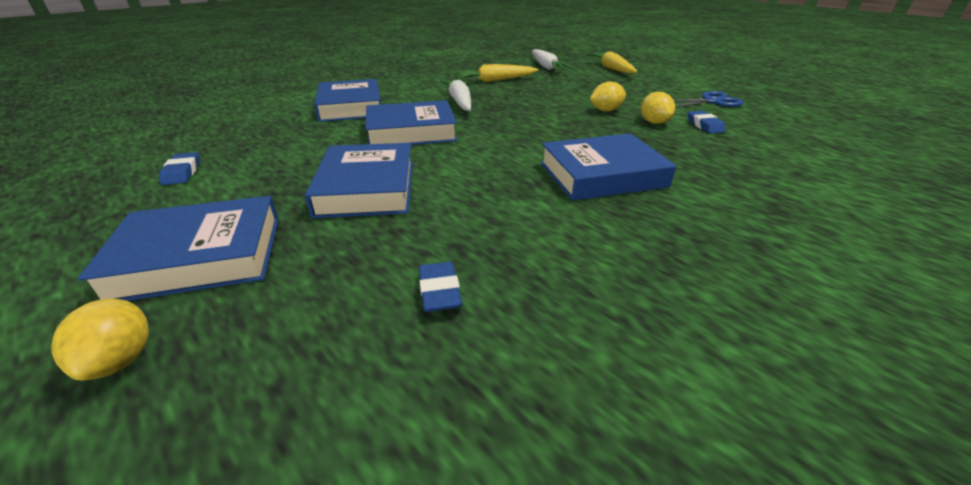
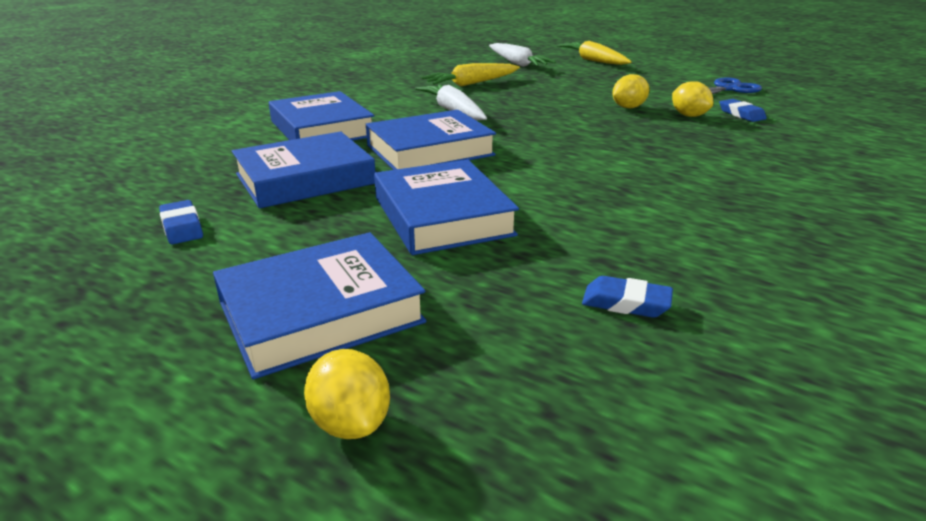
camera: 15 degrees left, 5 degrees down
blue eraser [419,262,462,312] -> blue eraser turned 45 degrees counterclockwise [582,276,673,318]
blue book [540,133,676,201] -> blue book moved to [232,131,375,208]

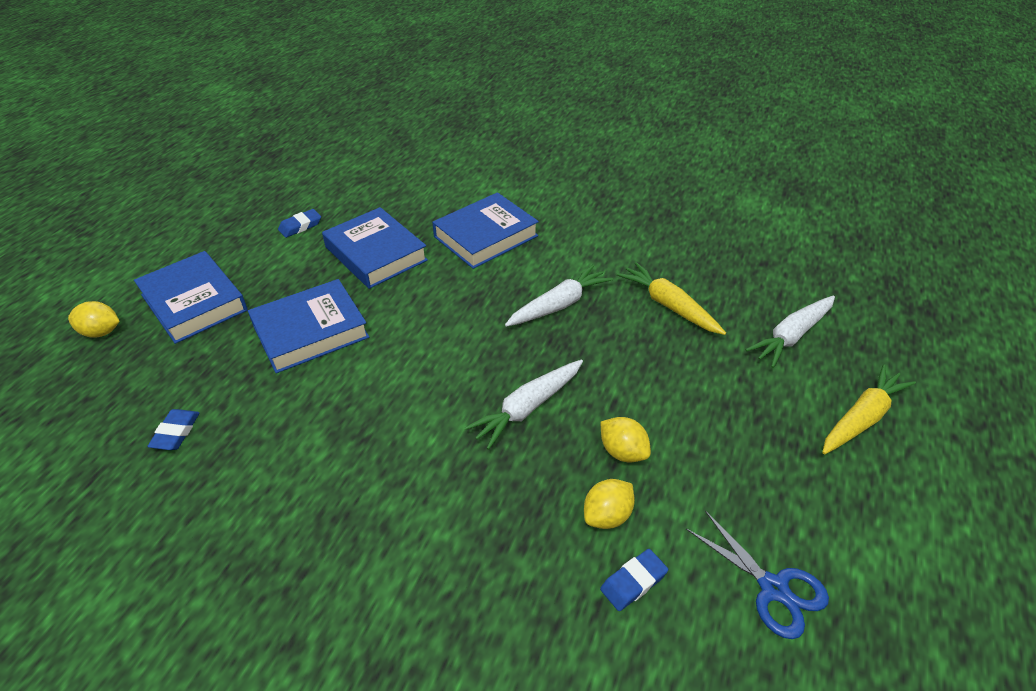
camera: 80 degrees right, 15 degrees up
yellow lemon [304,349,390,439] -> yellow lemon turned 45 degrees clockwise [68,301,120,338]
blue book [366,110,496,170] -> none
none -> white carrot [465,360,583,450]

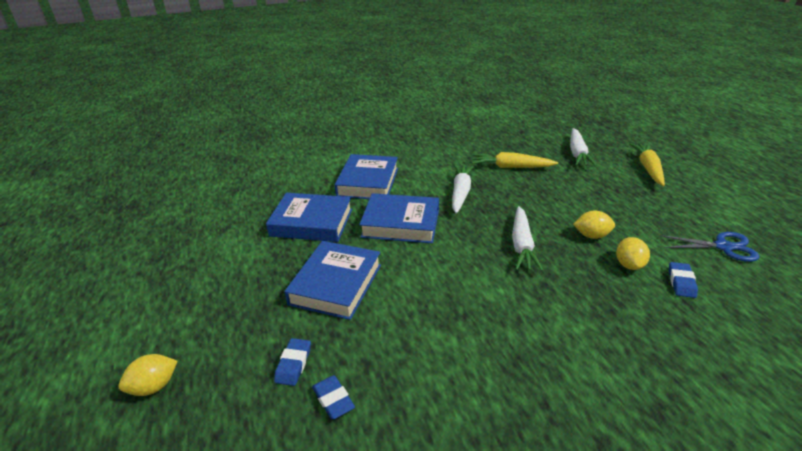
camera: 40 degrees left, 10 degrees down
blue book [134,251,248,344] -> blue book moved to [359,193,439,243]
blue eraser [278,209,321,238] -> blue eraser moved to [274,338,311,386]

